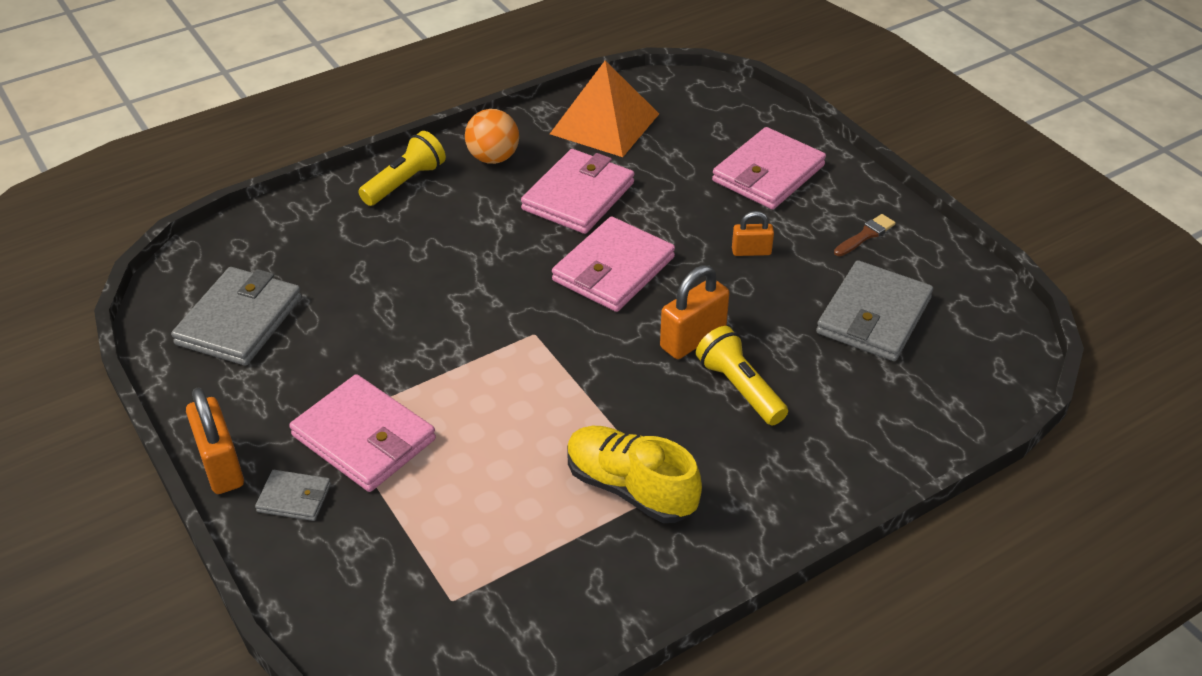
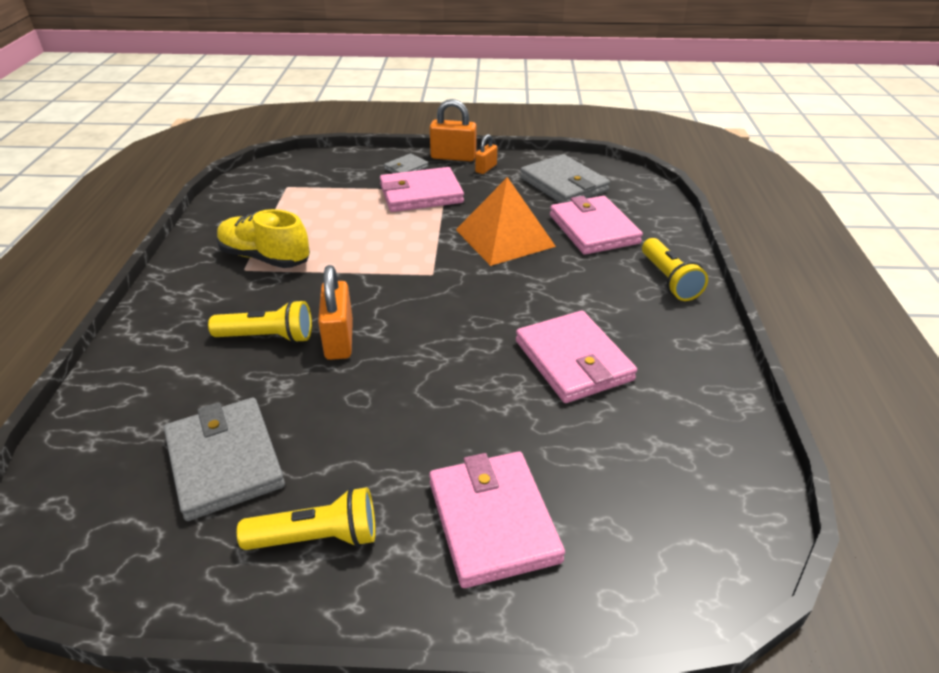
camera: 125 degrees right, 5 degrees down
orange ball [465,109,519,164] -> none
orange pyramid [550,60,659,157] -> orange pyramid moved to [456,177,556,266]
pink wallet [552,217,675,312] -> pink wallet moved to [550,196,643,255]
yellow shoe [567,426,702,523] -> yellow shoe turned 135 degrees counterclockwise [217,209,310,268]
orange padlock [732,211,774,256] -> orange padlock moved to [475,134,497,174]
brown brush [834,214,896,256] -> yellow flashlight [237,487,376,550]

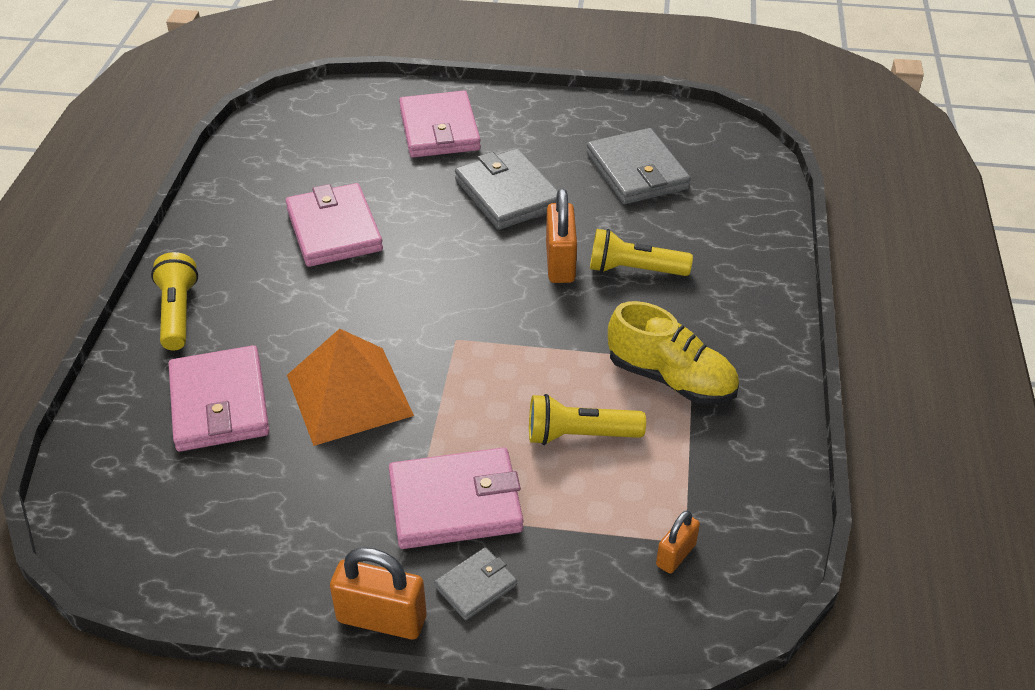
camera: 175 degrees left, 5 degrees up
yellow flashlight [237,487,376,550] -> yellow flashlight moved to [529,394,646,445]
orange padlock [475,134,497,174] -> orange padlock moved to [656,510,700,574]
grey wallet [520,154,610,203] -> grey wallet moved to [455,148,558,230]

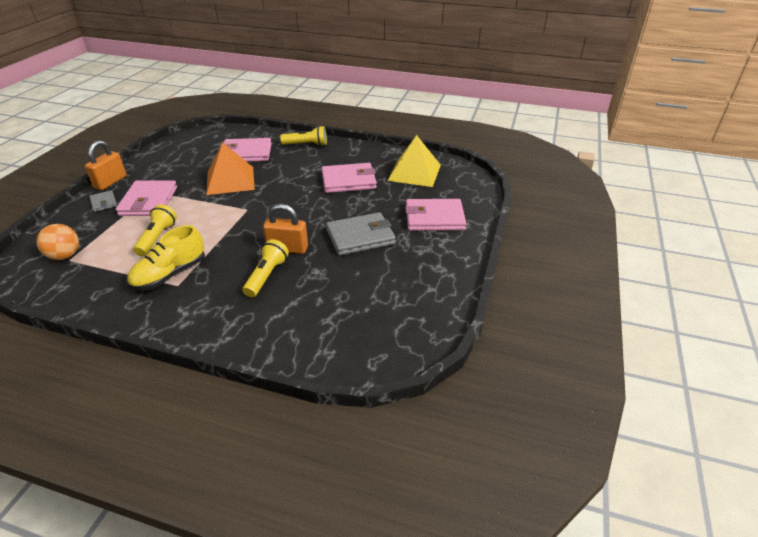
camera: 100 degrees right, 5 degrees down
grey wallet [586,128,691,204] -> none
orange padlock [656,510,700,574] -> orange ball [36,224,79,260]
none -> yellow pyramid [388,135,441,187]

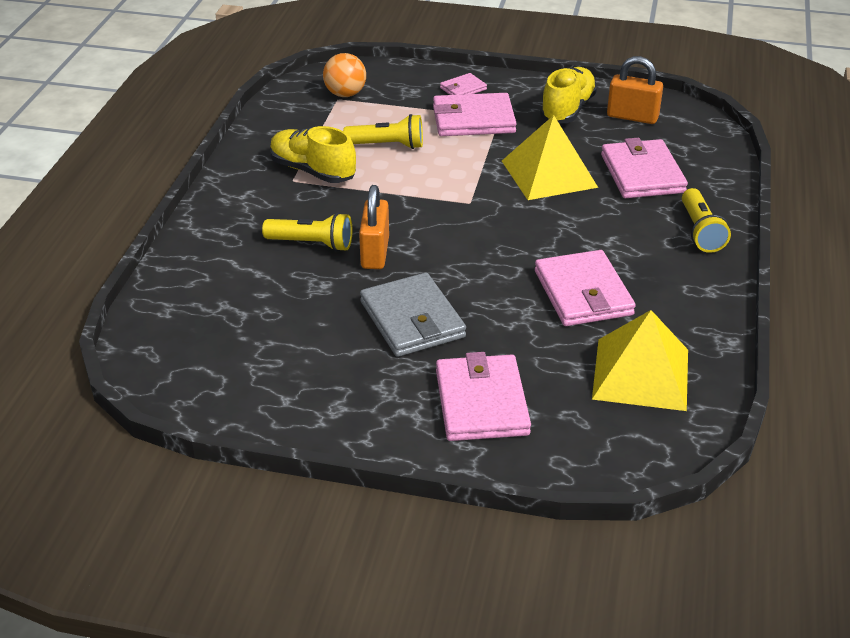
camera: 85 degrees right, 0 degrees up
orange padlock [85,140,126,190] -> orange padlock moved to [607,56,663,124]
grey wallet [89,190,117,212] -> pink wallet [440,73,487,95]
orange pyramid [206,142,255,195] -> yellow pyramid [502,115,598,200]
none -> yellow shoe [540,67,597,123]

